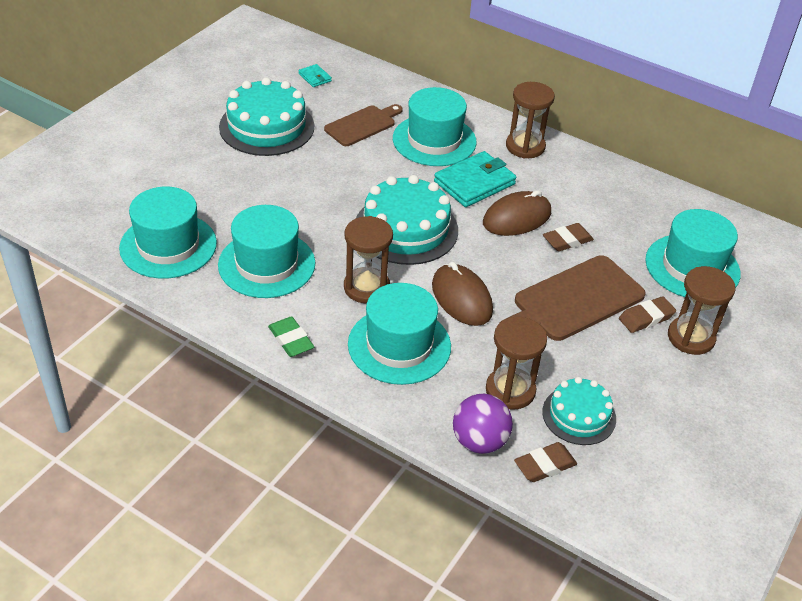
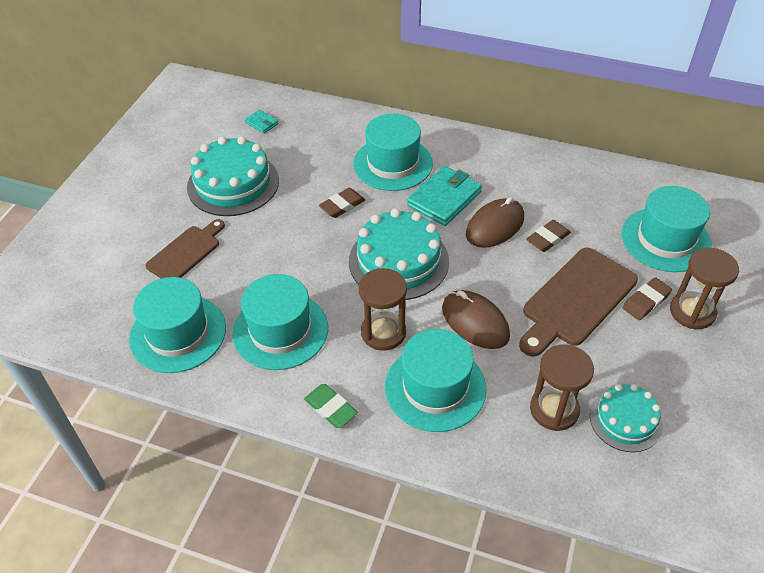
camera: 10 degrees left, 5 degrees up
brown cutting board [324,104,403,146] -> brown cutting board moved to [145,219,225,278]
purple ball [453,394,513,454] -> none
brown hourglass [506,82,555,159] -> none
brown eraser [514,442,577,482] -> brown eraser moved to [319,188,365,218]

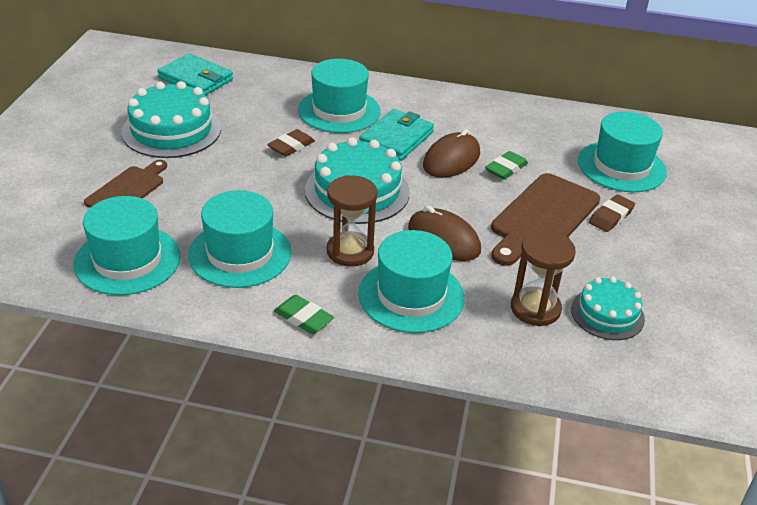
camera: 10 degrees left, 10 degrees down
turquoise wallet [245,110,279,134] -> turquoise wallet [157,53,233,95], size x2.08
brown eraser [526,220,571,252] -> green eraser [485,151,528,179]
brown hourglass [670,248,739,329] -> none

